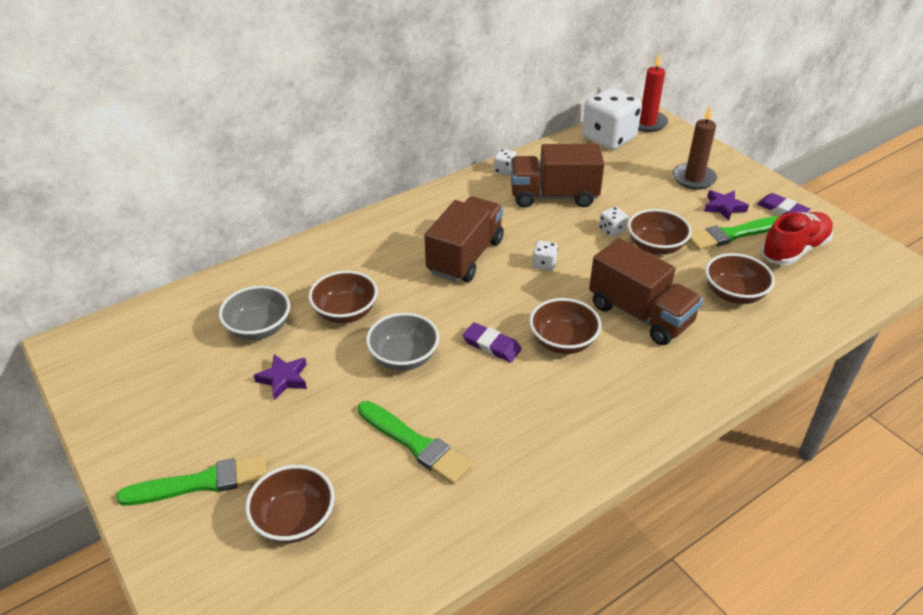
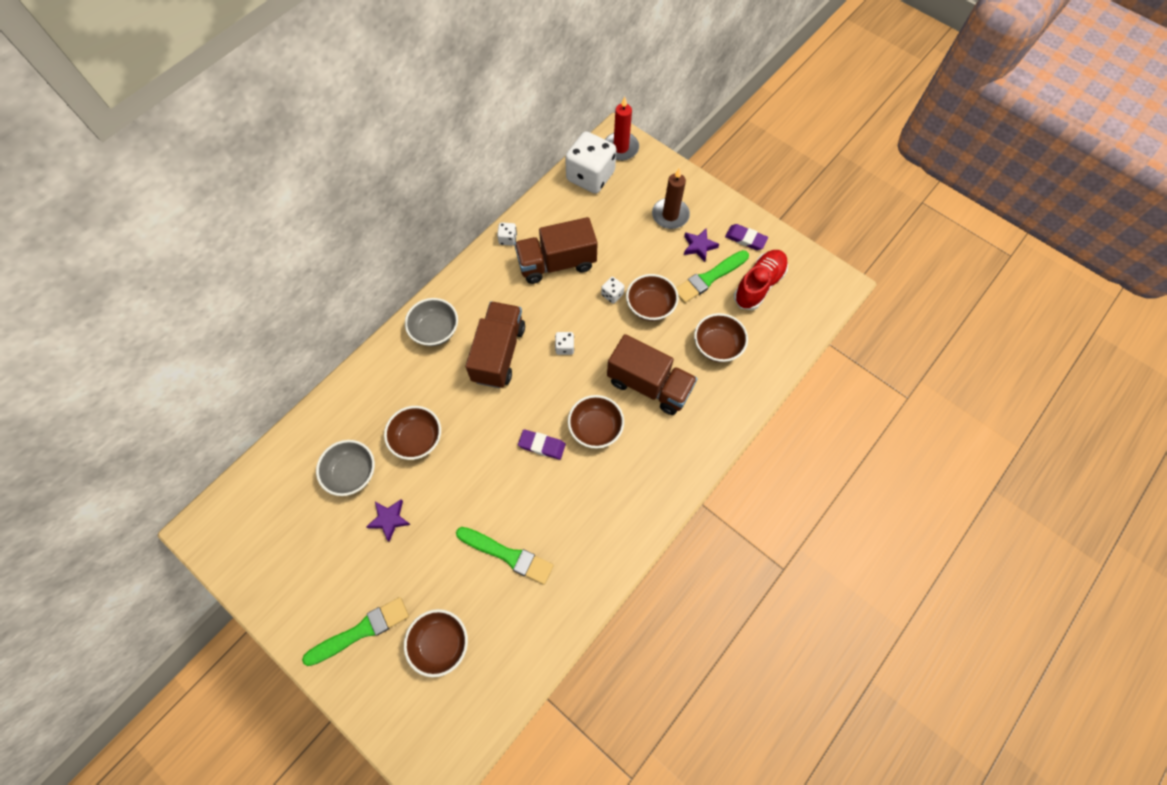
camera: 15 degrees left, 25 degrees up
grey bowl [366,313,439,371] -> grey bowl moved to [405,298,458,346]

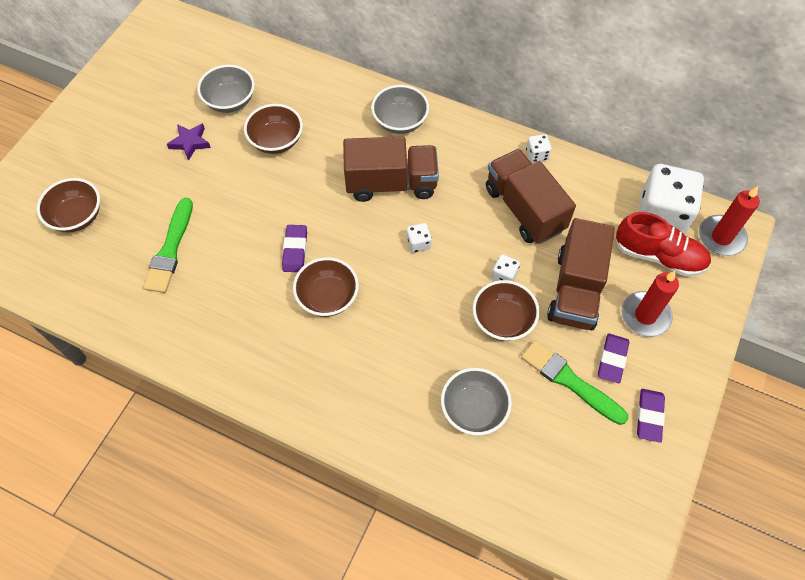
camera: 75 degrees right, 5 degrees down
green brush [302,597,409,666] -> none
brown truck [607,334,698,415] -> brown truck moved to [547,218,615,330]
brown candle [652,168,690,229] -> red candle [621,271,679,337]
purple star [684,229,719,262] -> purple eraser [598,333,629,383]
brown bowl [694,313,748,362] -> grey bowl [441,368,512,435]
red shoe [734,250,788,310] -> red shoe moved to [615,212,711,277]

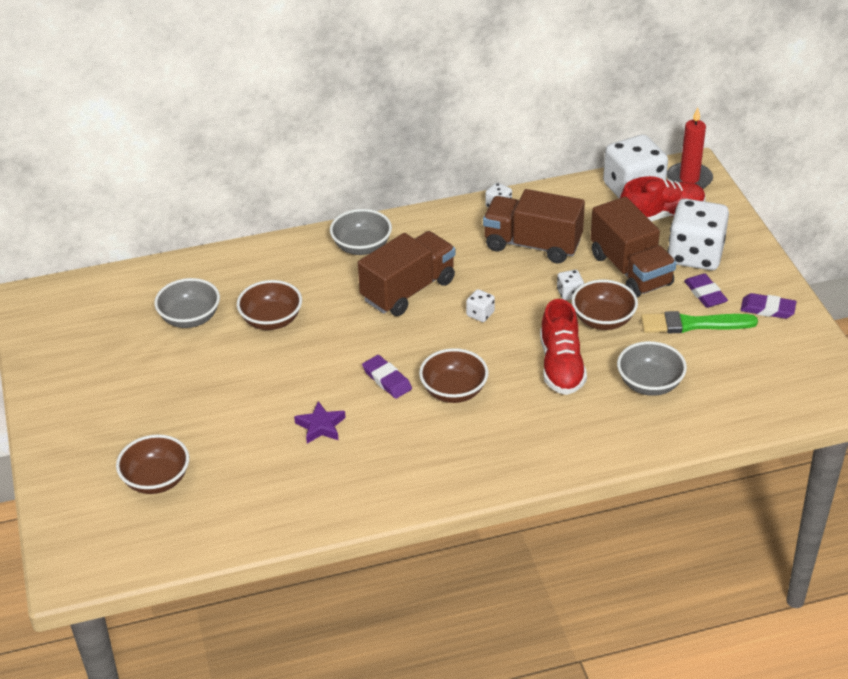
camera: 40 degrees left, 20 degrees down
green brush [143,198,193,293] -> none
purple star [167,123,211,161] -> purple star moved to [294,401,346,444]
red candle [621,271,679,337] -> white dice [668,199,729,270]
purple eraser [637,389,665,443] -> purple eraser turned 45 degrees counterclockwise [740,293,797,319]
none -> red shoe [540,299,587,395]

